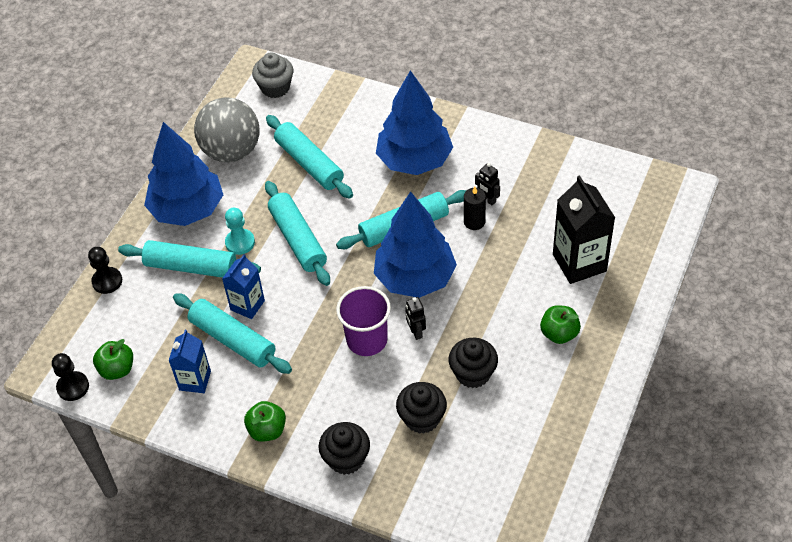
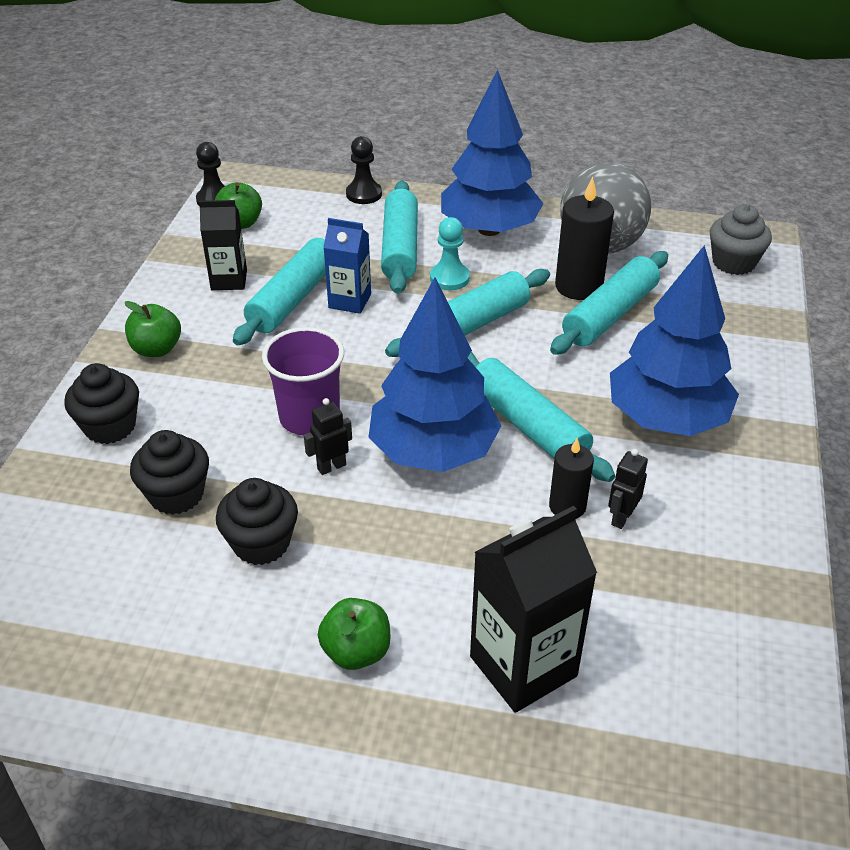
camera: 75 degrees right, 10 degrees down
blue carton [169,330,211,393] -> black carton [199,200,247,290]
none -> black candle [555,177,614,300]

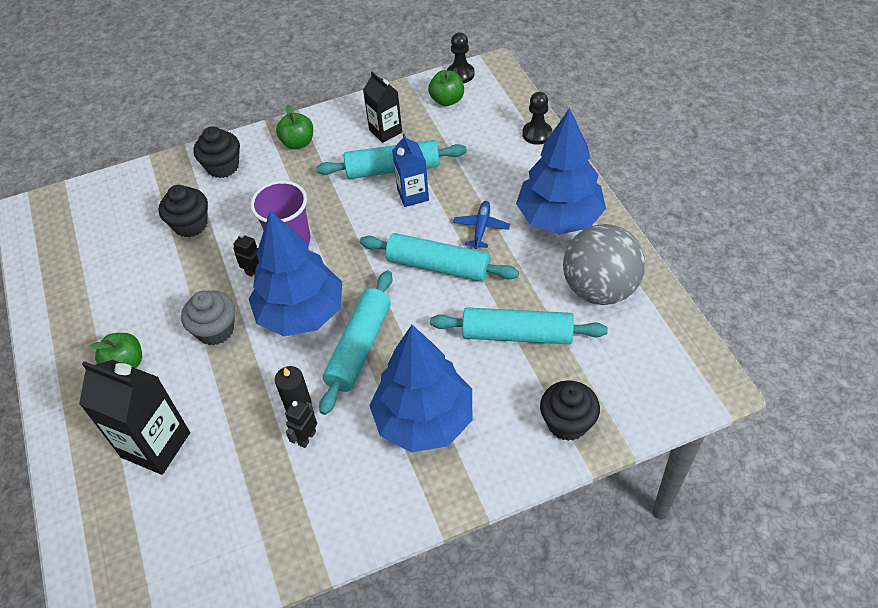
camera: 60 degrees right, 10 degrees up
black cupcake [216,478,298,565] -> black cupcake moved to [540,380,600,441]
turquoise rolling pin [381,180,418,294] -> none
turquoise pawn [430,217,470,290] -> blue plane [453,201,510,249]
black candle [555,177,614,300] -> none
black robot [608,449,648,529] -> black robot turned 60 degrees counterclockwise [285,399,317,448]
grey cupcake [710,204,772,275] -> grey cupcake moved to [181,291,235,346]

